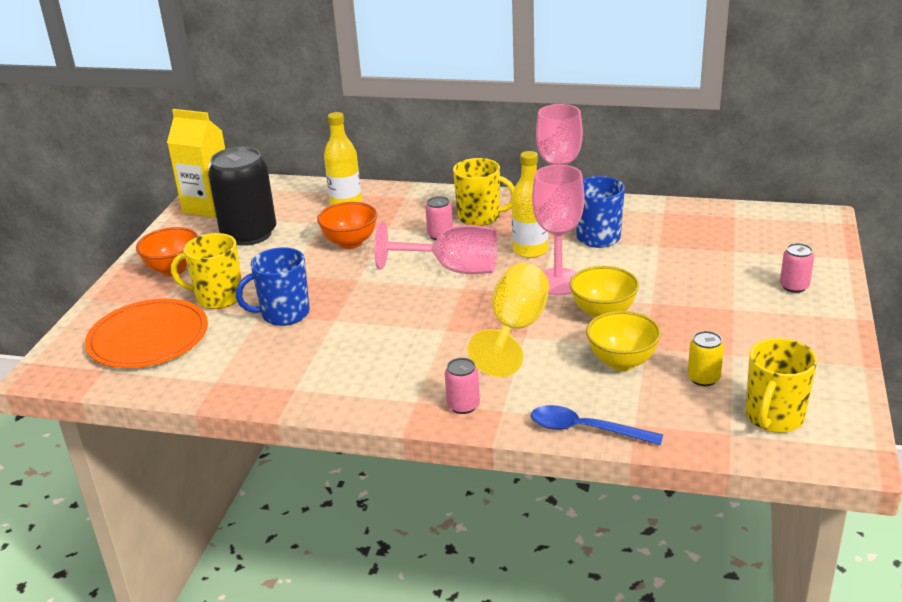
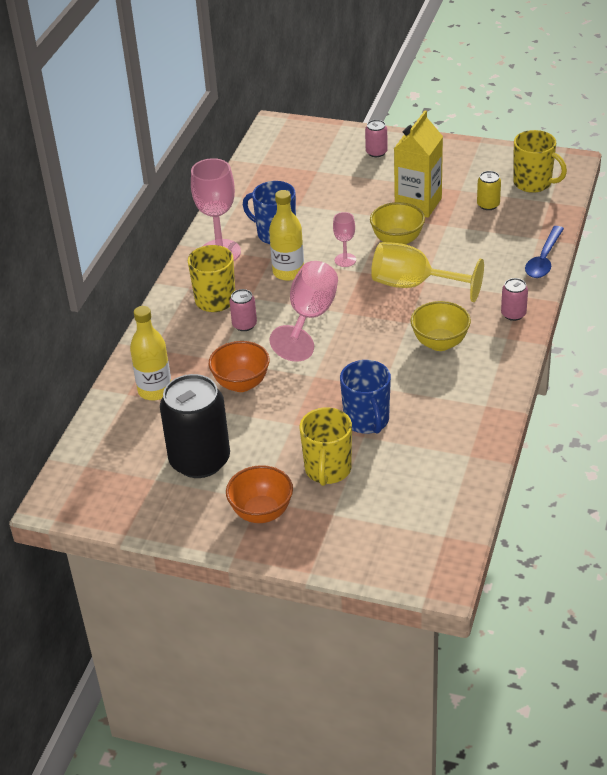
camera: 85 degrees left, 10 degrees up
orange plate [85,299,208,368] -> none
yellow carton [167,109,225,218] -> yellow carton moved to [394,110,443,218]
pink goblet [532,165,585,295] -> pink goblet [333,212,356,267], size x0.52
yellow bowl [586,311,661,371] -> yellow bowl moved to [410,301,471,351]

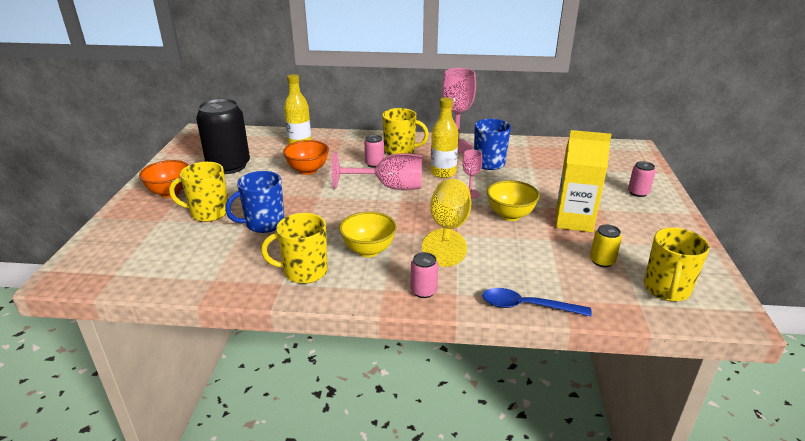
camera: 75 degrees right, 10 degrees down
none -> yellow mug [261,213,328,284]

